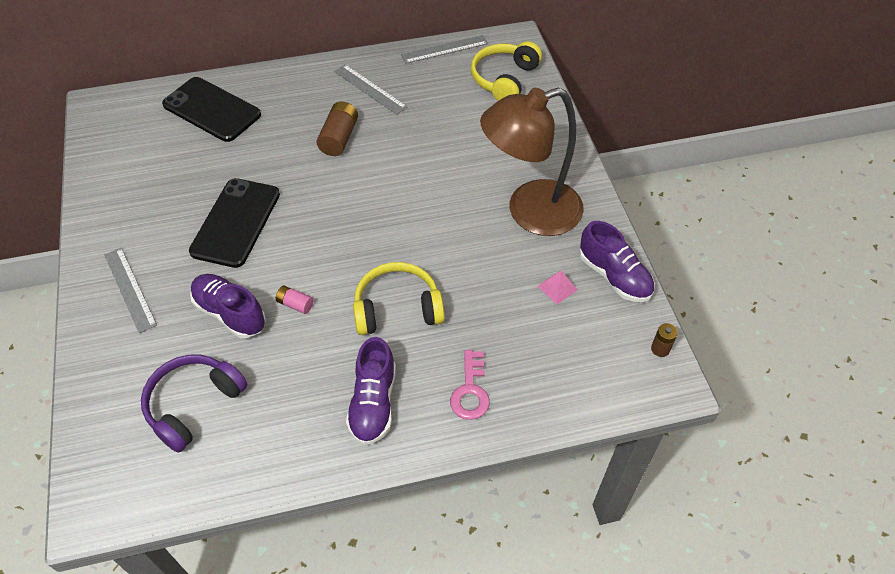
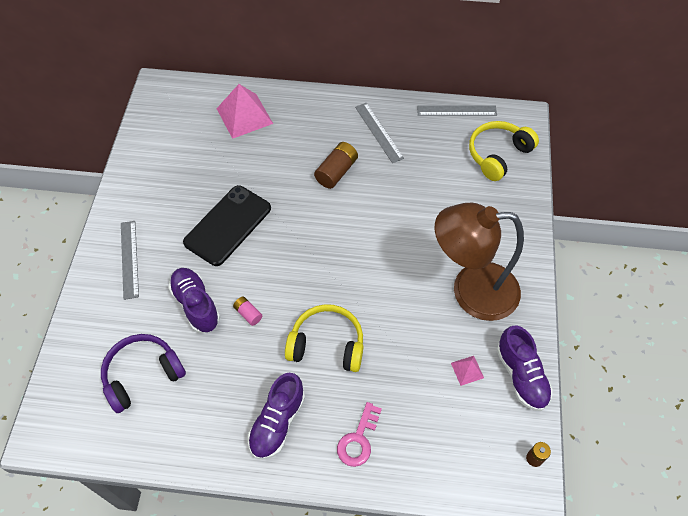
camera: 20 degrees right, 5 degrees up
black phone [162,77,261,142] -> pink pyramid [217,84,273,139]

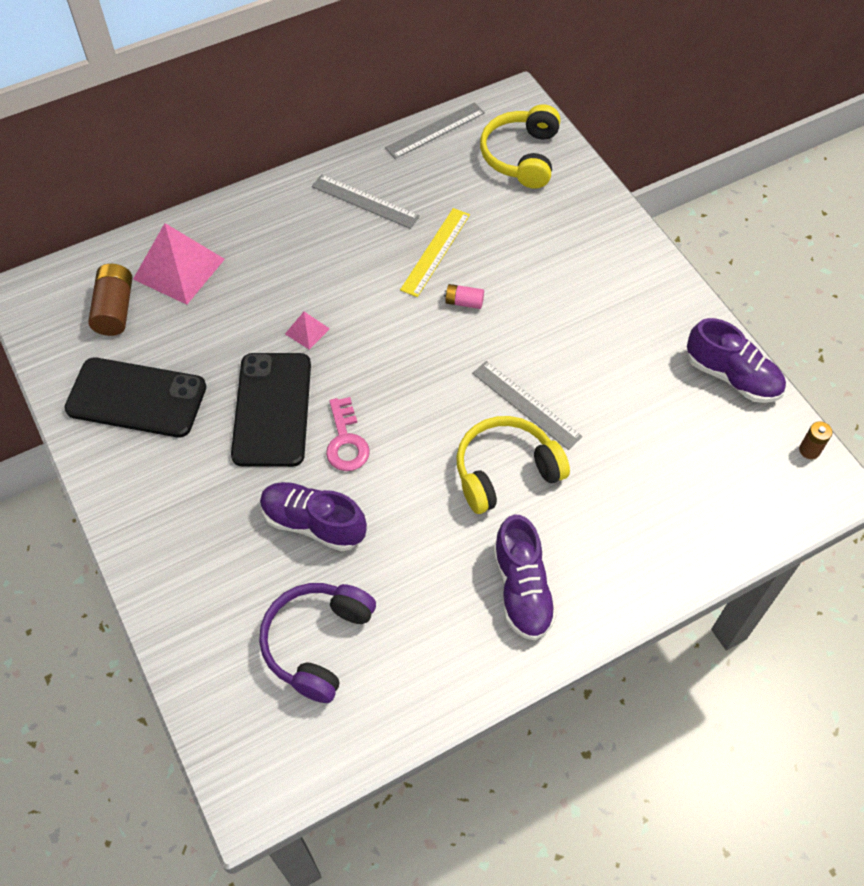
camera: 35 degrees left, 0 degrees up
grey ruler [121,221,139,300] -> grey ruler moved to [472,361,582,450]
pink battery [233,296,262,326] -> pink battery moved to [444,284,484,309]
brown battery [314,142,358,189] -> brown battery moved to [88,264,132,336]
pink key [337,402,382,467] -> pink key moved to [326,397,370,471]
brown lamp [435,203,524,321] -> none
pink pyramid [451,356,484,386] -> pink pyramid moved to [285,312,330,350]
none -> black phone [64,357,206,438]
none -> yellow ruler [400,208,470,297]

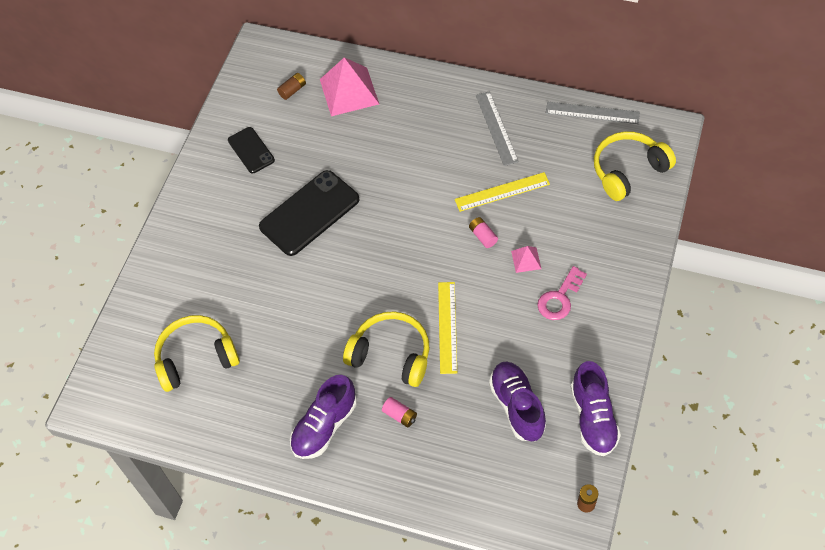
camera: 50 degrees right, 0 degrees up
black phone [64,357,206,438] -> black phone [228,127,275,173], size x0.56
brown battery [88,264,132,336] -> brown battery [277,73,306,100], size x0.56
purple headphones [259,583,376,703] -> yellow headphones [154,315,240,392]
purple shoe [260,482,367,551] -> purple shoe moved to [489,361,546,441]
pink pyramid [285,312,330,350] -> pink pyramid moved to [511,246,541,273]
pink key [326,397,370,471] -> pink key moved to [537,266,587,320]
grey ruler [472,361,582,450] -> yellow ruler [438,282,457,374]
none -> pink battery [382,397,417,427]

